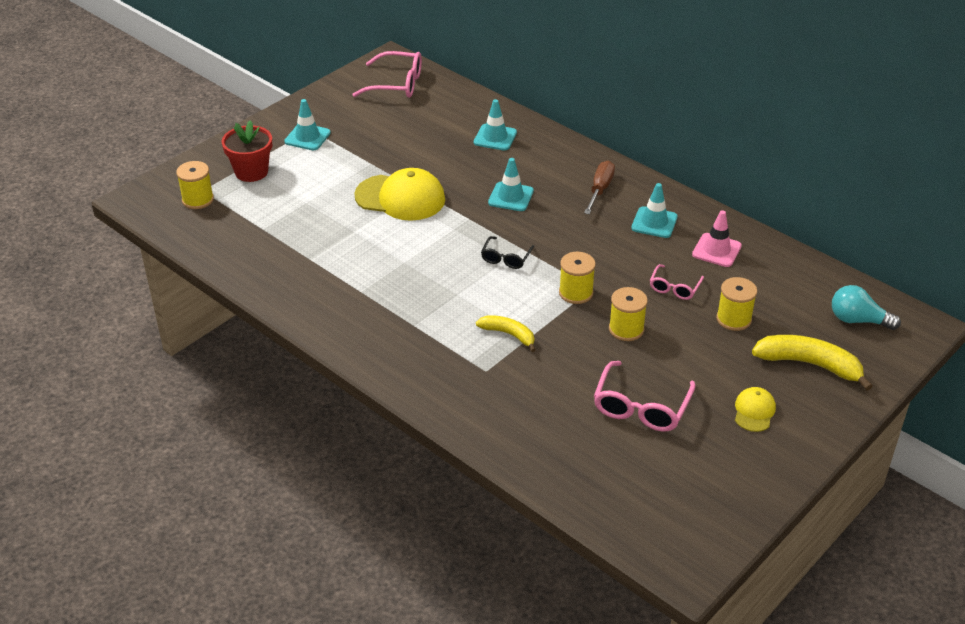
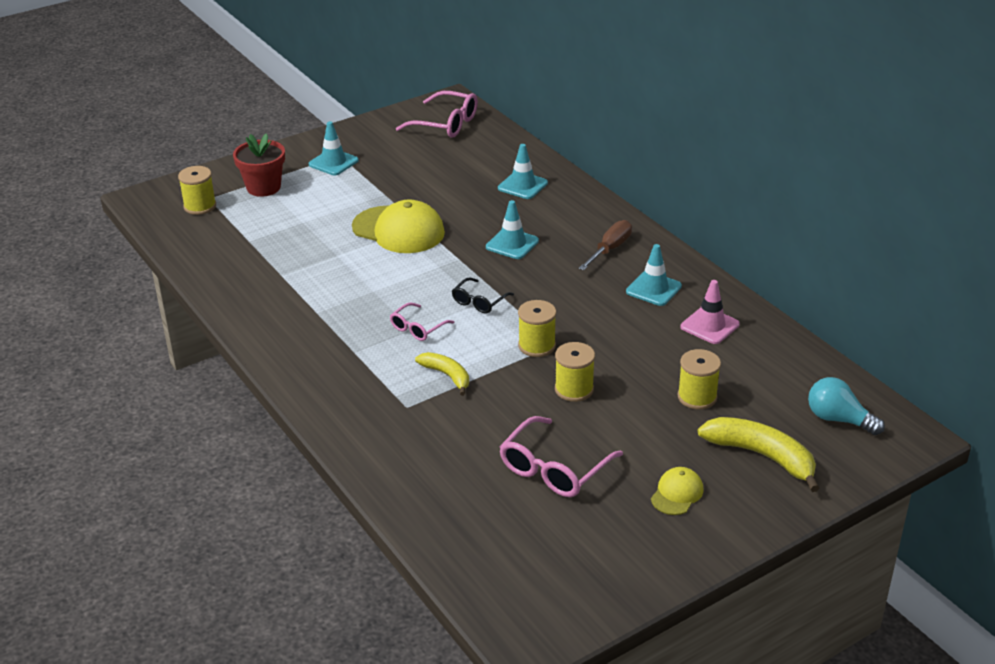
camera: 15 degrees right, 5 degrees down
pink glasses [650,264,704,300] -> pink glasses moved to [390,303,454,341]

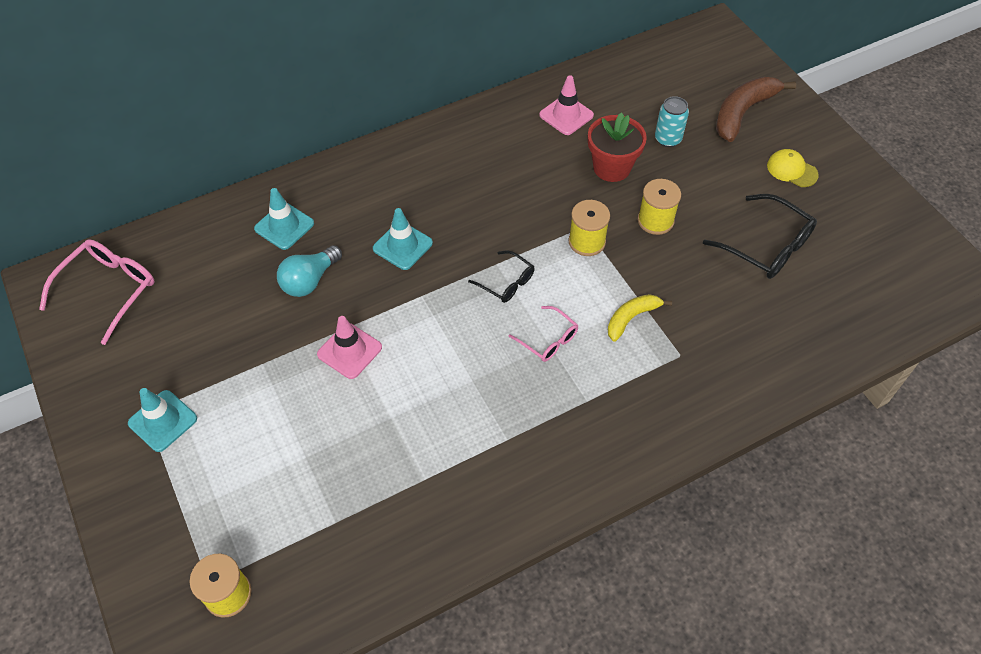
camera: 85 degrees left, 20 degrees up
red flower pot [233,134,285,197] -> red flower pot moved to [588,112,647,182]
yellow cap [352,199,445,253] -> pink traffic cone [317,316,382,379]
pink glasses [499,416,623,497] -> black glasses [703,194,817,279]
brown screwdriver [579,220,632,270] -> none
turquoise traffic cone [626,244,682,306] -> none
yellow spool [677,349,721,409] -> turquoise can [655,96,689,147]
yellow banana [698,417,819,492] -> brown banana [716,77,796,142]
turquoise light bulb [808,377,885,435] -> turquoise light bulb moved to [277,245,342,297]

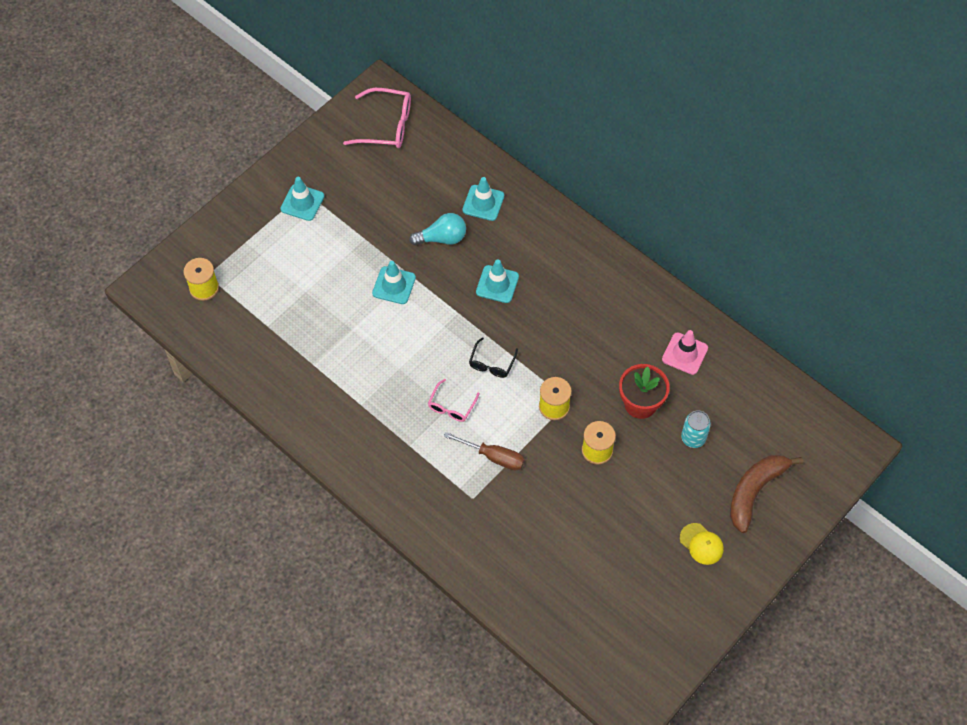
camera: 70 degrees right, 5 degrees up
turquoise light bulb [277,245,342,297] -> turquoise light bulb turned 150 degrees clockwise [409,213,466,245]
pink traffic cone [317,316,382,379] -> turquoise traffic cone [372,261,416,304]
yellow banana [608,294,672,342] -> brown screwdriver [443,432,525,471]
black glasses [703,194,817,279] -> none
brown banana [716,77,796,142] -> brown banana turned 75 degrees counterclockwise [730,455,803,533]
yellow cap [767,149,819,187] -> yellow cap turned 120 degrees clockwise [680,523,724,565]

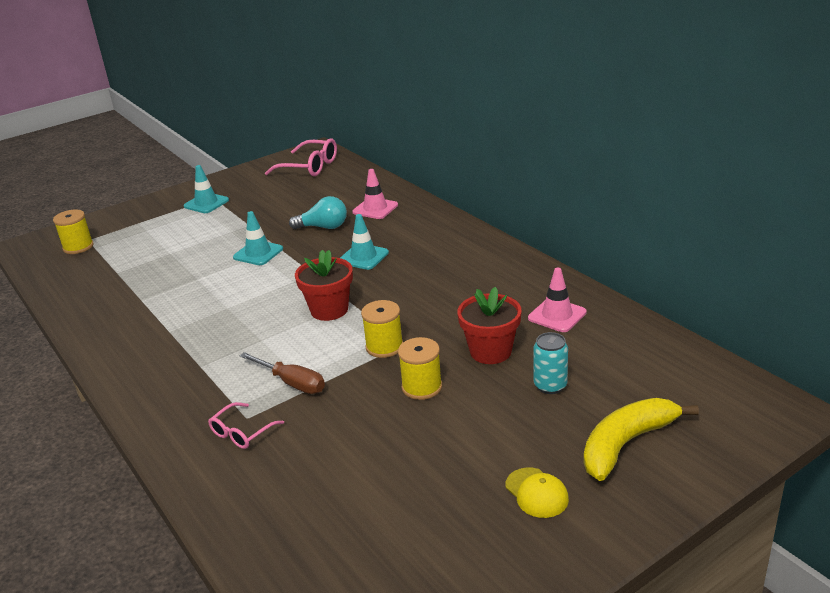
camera: 15 degrees right, 30 degrees down
pink glasses [428,379,480,422] -> pink glasses moved to [208,402,284,449]
turquoise traffic cone [462,177,504,221] -> pink traffic cone [352,169,398,219]
black glasses [469,337,518,378] -> red flower pot [295,250,353,321]
brown banana [730,455,803,533] -> yellow banana [584,398,699,481]

